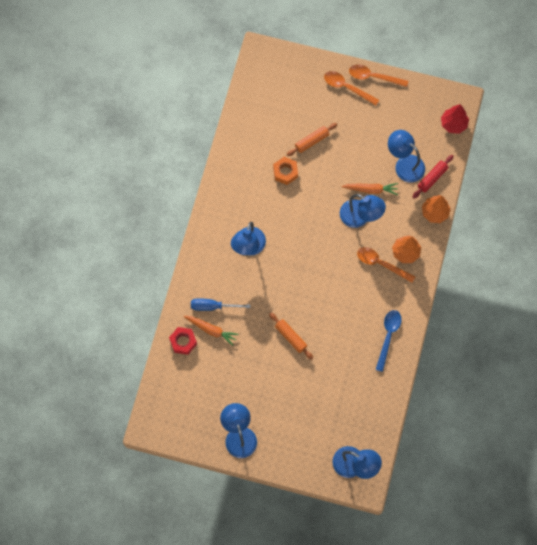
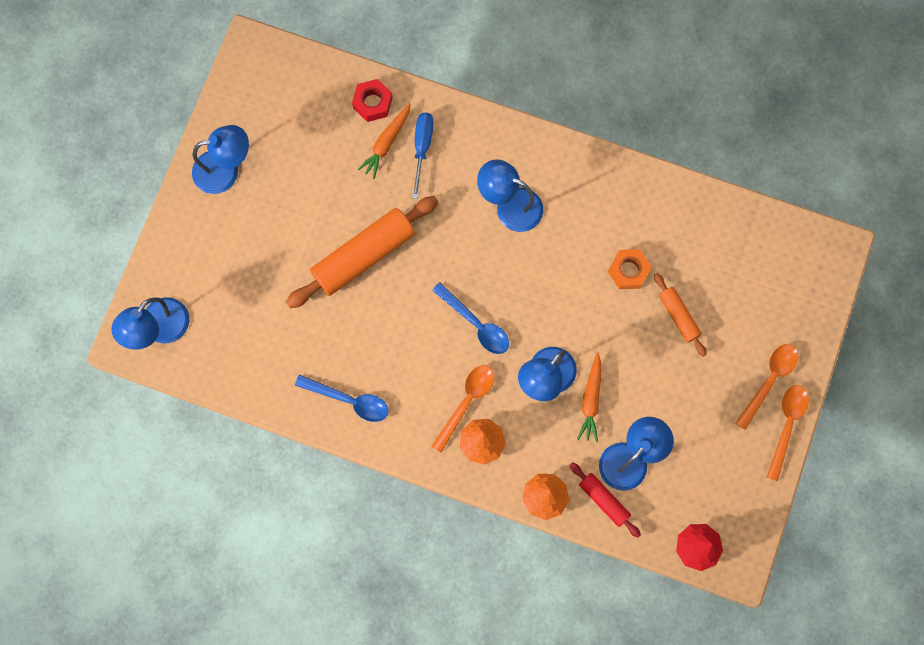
camera: 95 degrees right, 5 degrees up
orange rolling pin [269,313,313,360] -> orange rolling pin [286,196,438,308], size x1.92
none -> blue spoon [432,282,509,354]

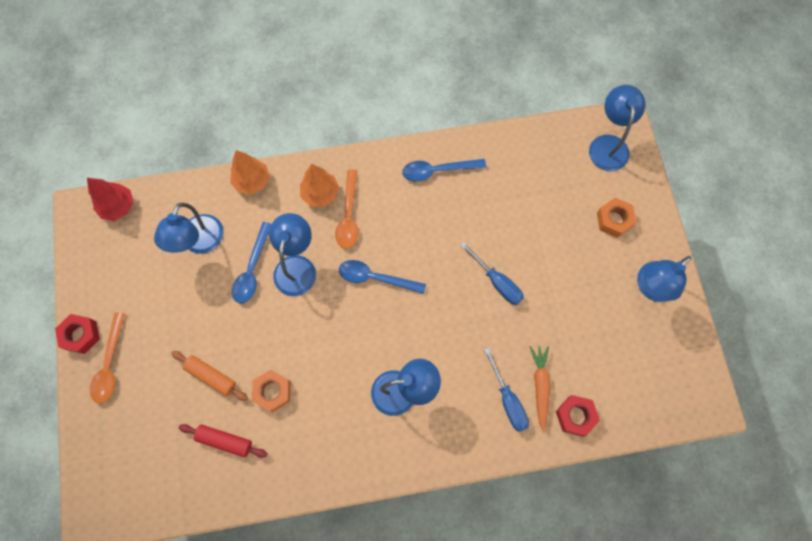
camera: 150 degrees right, 5 degrees down
orange rolling pin [286,196,438,308] -> blue screwdriver [460,241,524,305]
red rolling pin [570,462,641,538] -> red rolling pin moved to [179,424,268,458]
orange carrot [577,352,601,442] -> blue spoon [232,222,271,303]
orange spoon [766,385,809,481] -> red nut [55,314,100,354]
none -> orange nut [597,198,636,238]

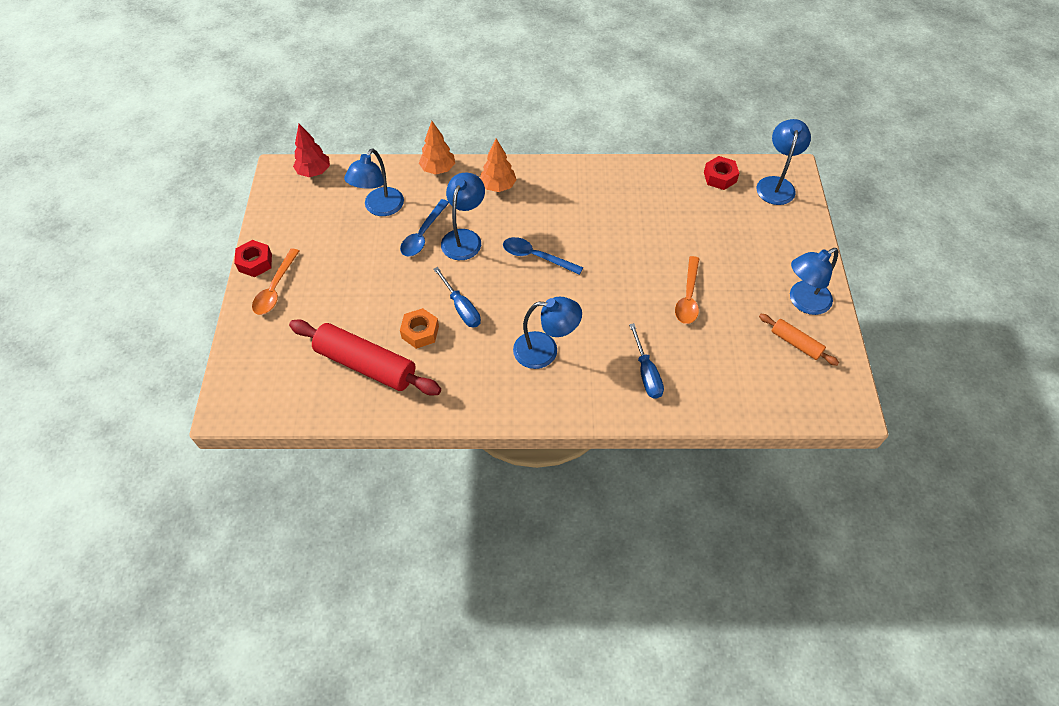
camera: 10 degrees right, 15 degrees down
orange rolling pin [171,351,248,401] -> orange rolling pin moved to [759,314,839,366]
red rolling pin [179,424,268,458] -> red rolling pin [289,319,441,395], size x1.92
orange spoon [335,169,358,249] -> orange spoon moved to [675,256,699,324]
blue spoon [402,159,486,181] -> none
blue screwdriver [460,241,524,305] -> blue screwdriver moved to [433,267,481,328]
orange carrot [530,346,550,432] -> none
red nut [556,395,600,437] -> red nut moved to [704,156,739,190]
orange nut [597,198,636,238] -> none

